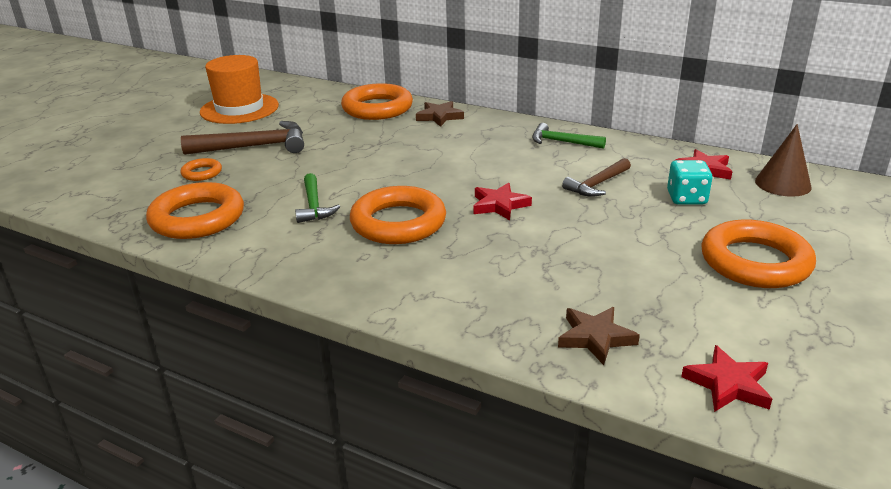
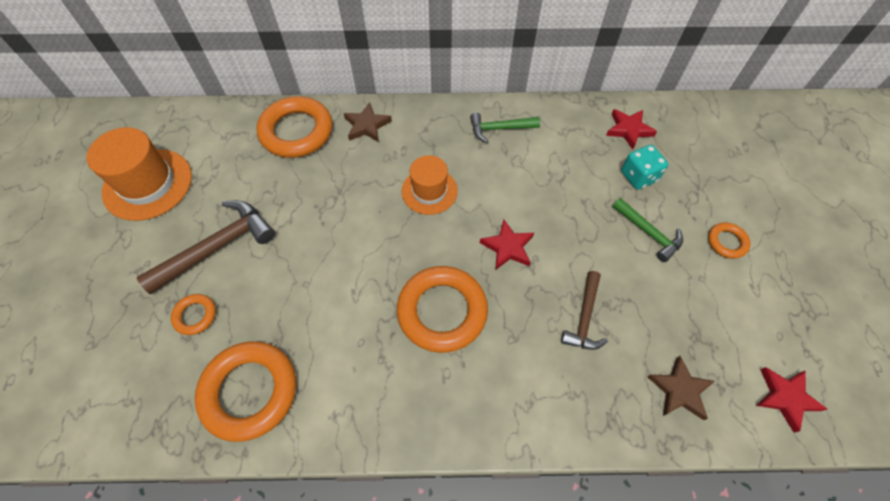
camera: 30 degrees left, 30 degrees up
green hammer [295,173,340,223] -> green hammer moved to [613,198,683,262]
brown hammer [562,158,631,197] -> brown hammer moved to [561,271,608,350]
orange ring [701,220,816,288] -> orange ring [708,222,751,259], size x0.48
brown cone [755,124,812,197] -> none
none -> orange hat [402,155,458,215]

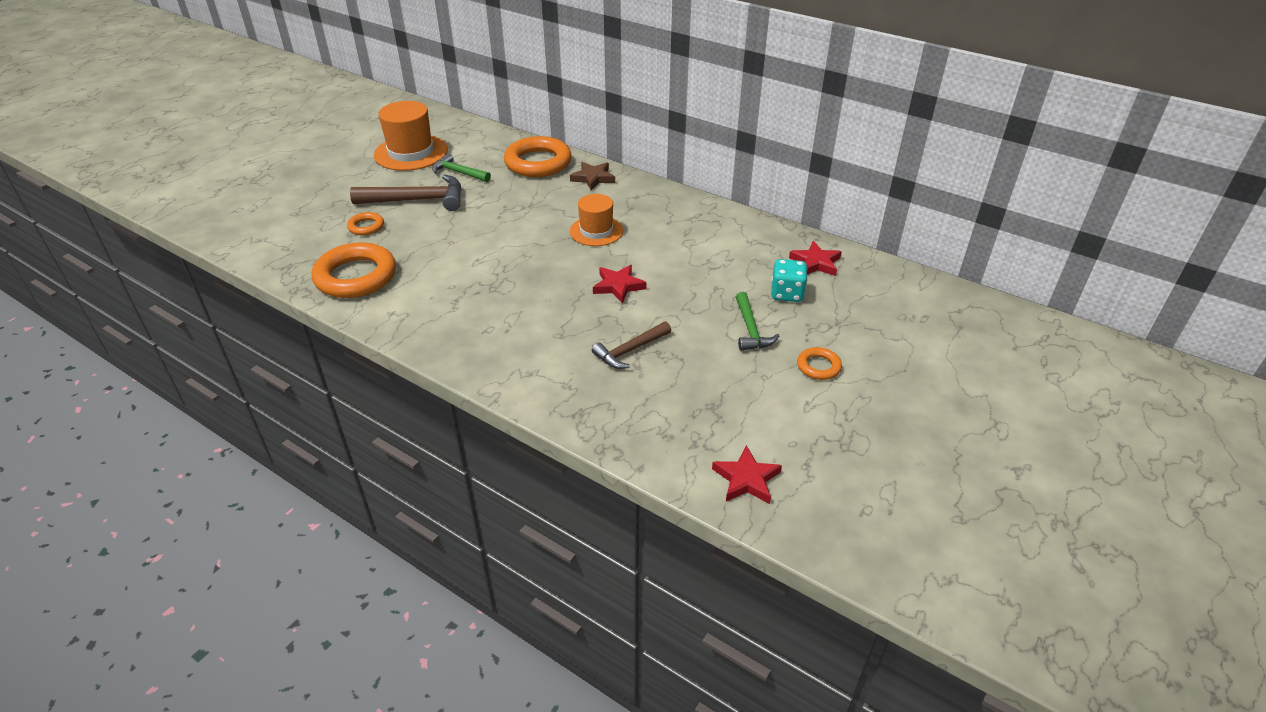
camera: 35 degrees right, 20 degrees down
orange ring [397,266,488,353] -> none
green hammer [470,112,540,143] -> green hammer moved to [432,153,491,182]
brown star [648,356,715,420] -> none

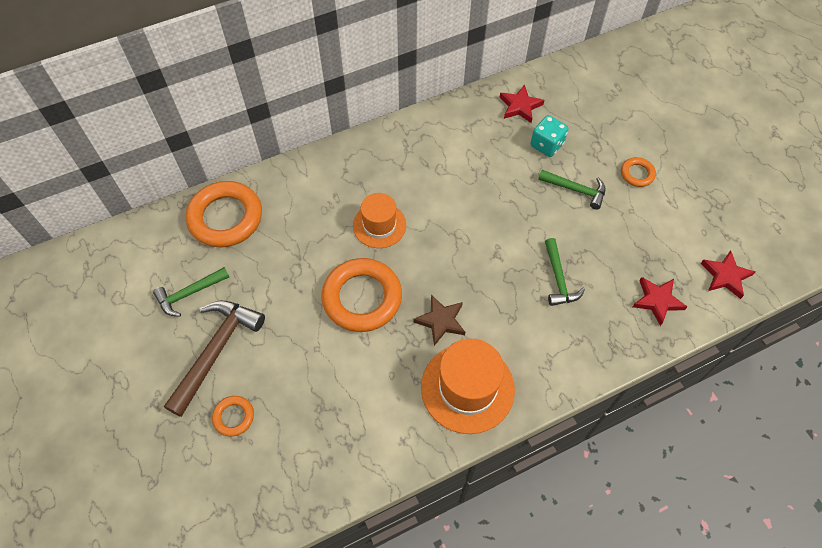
camera: 60 degrees left, 20 degrees up
orange ring [312,242,396,298] -> orange ring moved to [321,258,402,332]
orange hat [374,101,448,171] -> orange hat moved to [421,339,515,434]
brown star [570,162,615,190] -> brown star moved to [413,295,465,346]
brown hammer [592,321,671,369] -> green hammer [545,238,585,306]
red star [593,265,647,304] -> red star moved to [633,277,687,326]

